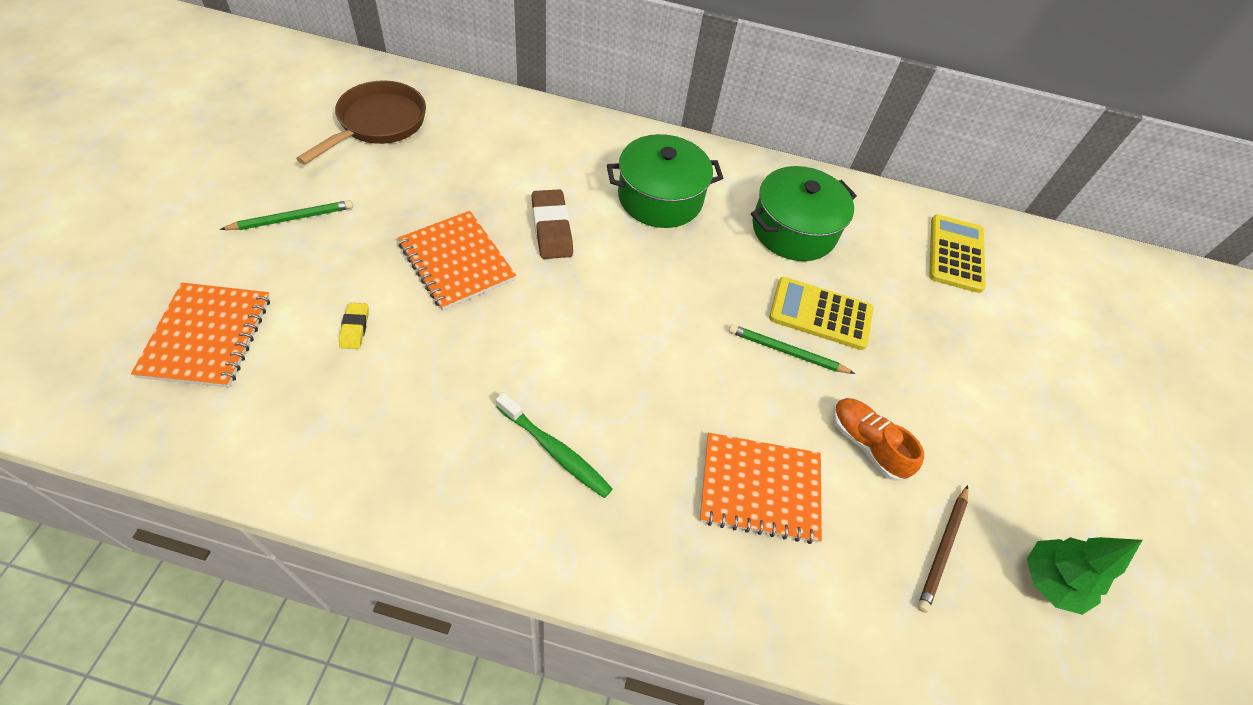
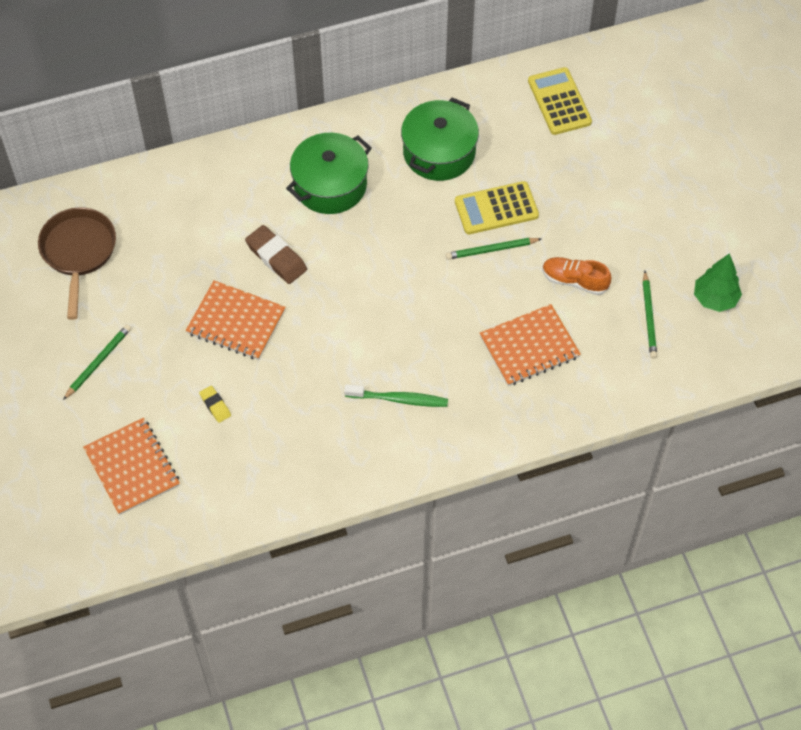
camera: 25 degrees left, 5 degrees up
brown pencil [917,485,968,613] -> green pencil [643,271,657,359]

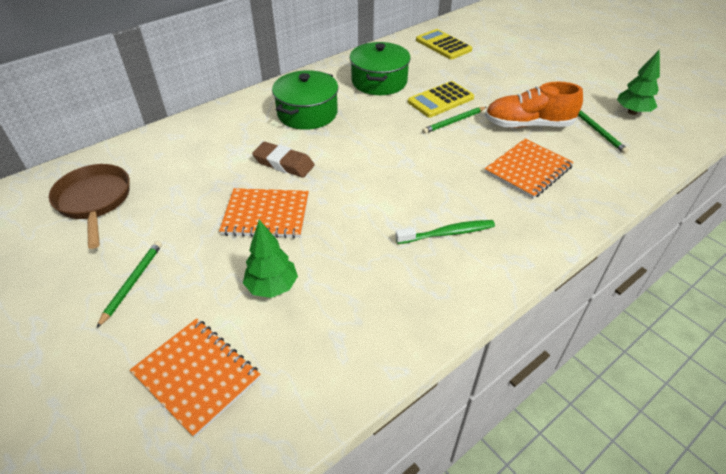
camera: 20 degrees left, 15 degrees down
yellow eraser [199,385,231,423] -> green tree [243,220,298,298]
orange shoe [543,257,611,295] -> orange shoe [485,82,583,128], size x1.56

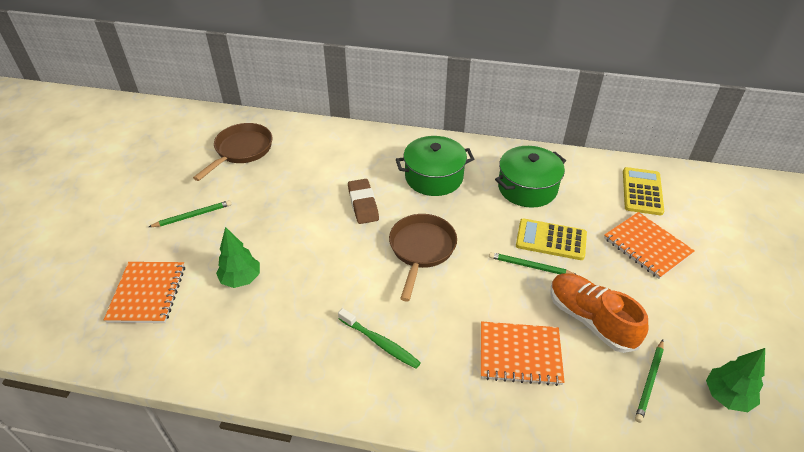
camera: 50 degrees right, 0 degrees up
orange notebook [219,188,309,238] -> orange notebook moved to [604,212,695,279]
none -> brown pan [389,214,457,302]

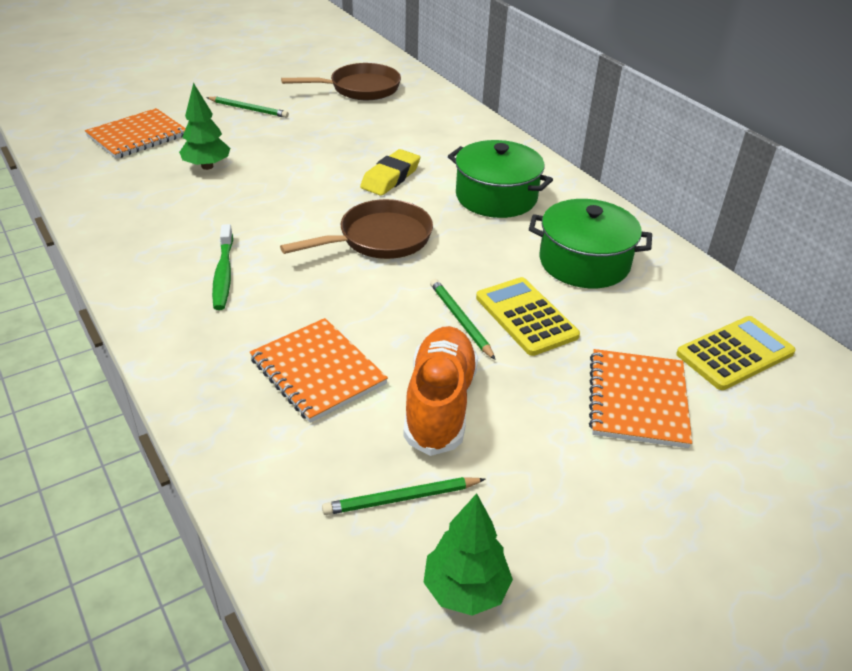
camera: 45 degrees right, 5 degrees down
brown eraser [348,179,379,224] -> yellow eraser [360,149,420,196]

